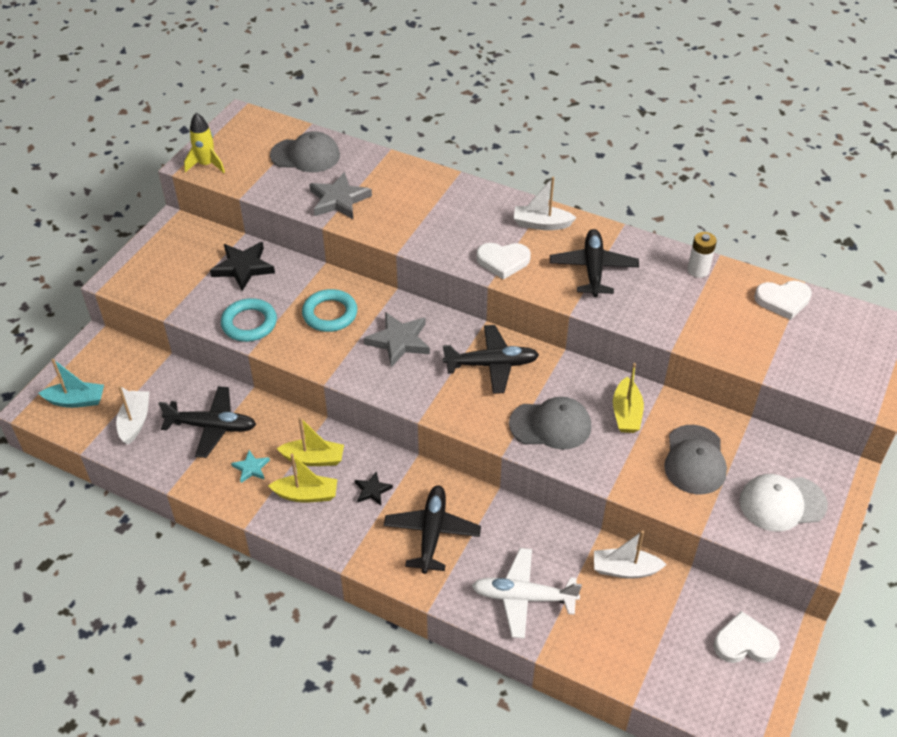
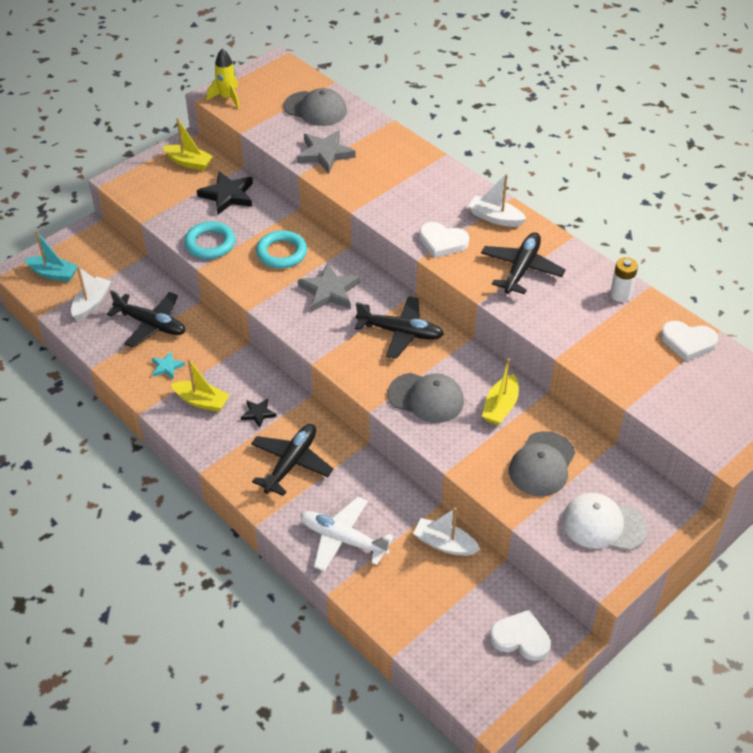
camera: 20 degrees right, 0 degrees up
yellow boat [277,417,344,466] -> yellow boat moved to [163,118,213,171]

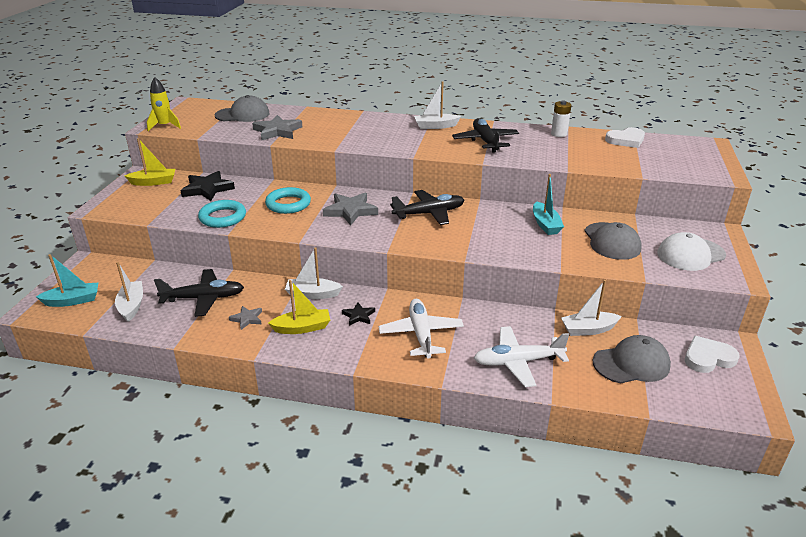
camera: 35 degrees left, 15 degrees down
turquoise star [152,351,185,379] -> grey star [229,306,262,330]
black plane [251,424,333,496] -> white plane [379,299,464,358]
grey cap [388,373,464,423] -> grey cap moved to [593,335,671,384]
white heart [419,222,469,258] -> none
yellow boat [482,358,519,425] -> turquoise boat [533,174,564,235]
none -> white boat [285,247,343,299]

